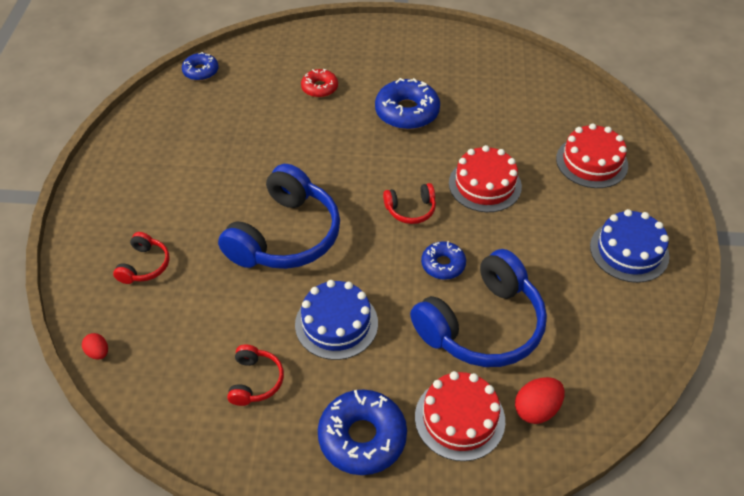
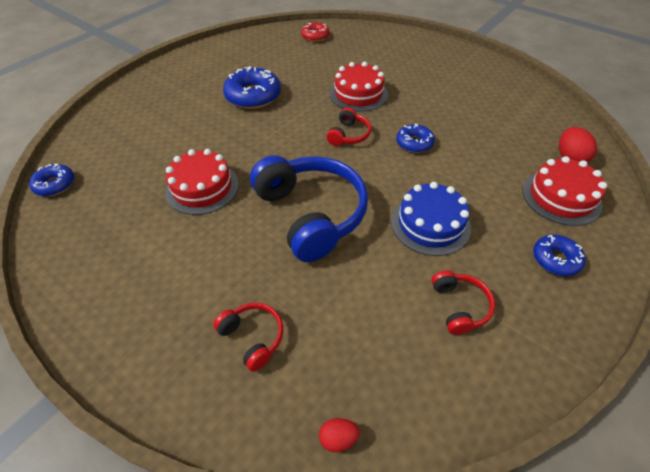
camera: 55 degrees left, 0 degrees up
red headphones [227,344,284,406] -> red headphones turned 45 degrees clockwise [431,270,495,335]
red donut [301,69,338,98] -> red donut moved to [301,22,330,42]
blue donut [318,389,407,475] -> blue donut [533,234,586,276], size x0.59
blue headphones [410,249,547,367] -> none
red cake [556,123,628,188] -> red cake moved to [165,149,239,215]
blue cake [590,209,670,283] -> none

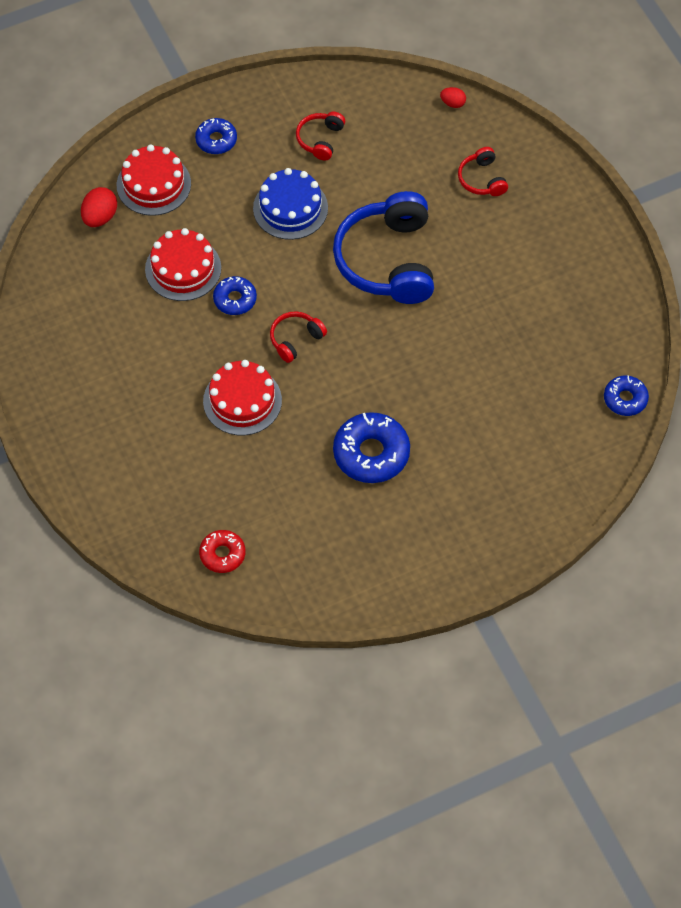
camera: 155 degrees left, 10 degrees up
red cake [165,149,239,215] -> red cake moved to [145,228,221,301]

